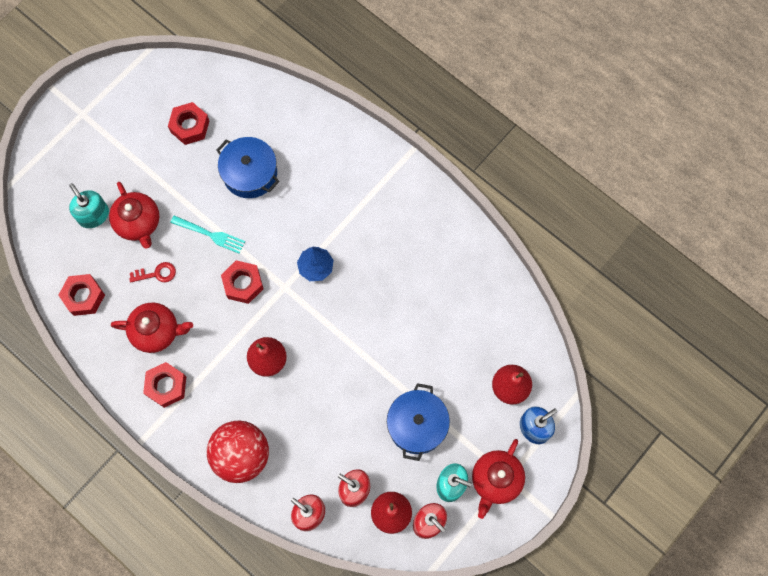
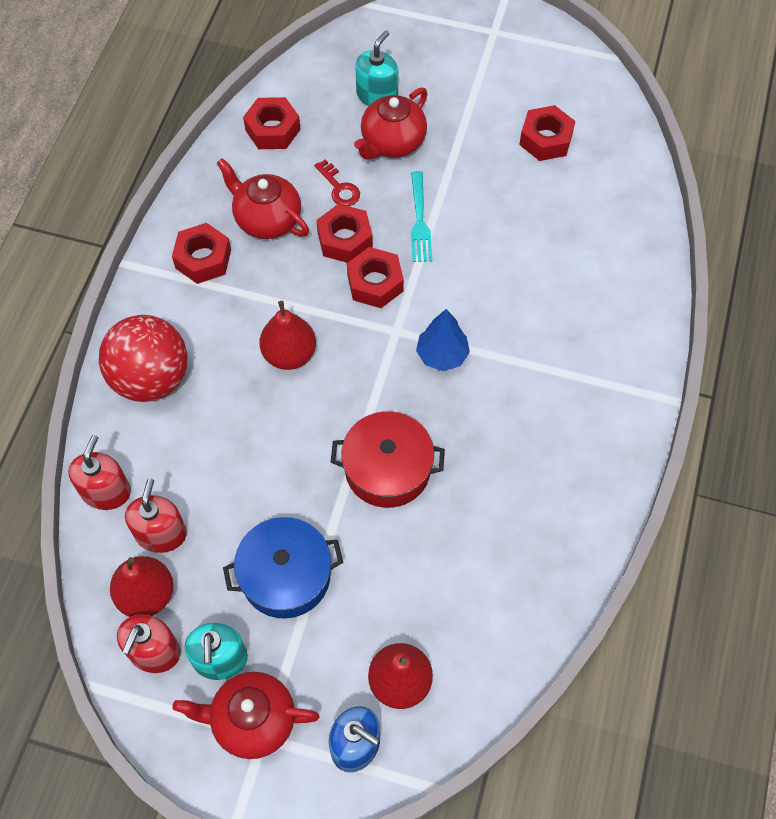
camera: 65 degrees right, 10 degrees down
red teapot [111,302,193,353] -> red teapot turned 150 degrees clockwise [217,158,309,239]
blue pot [216,137,279,198] -> none
none -> red nut [316,204,373,263]
none -> red pot [330,411,445,508]

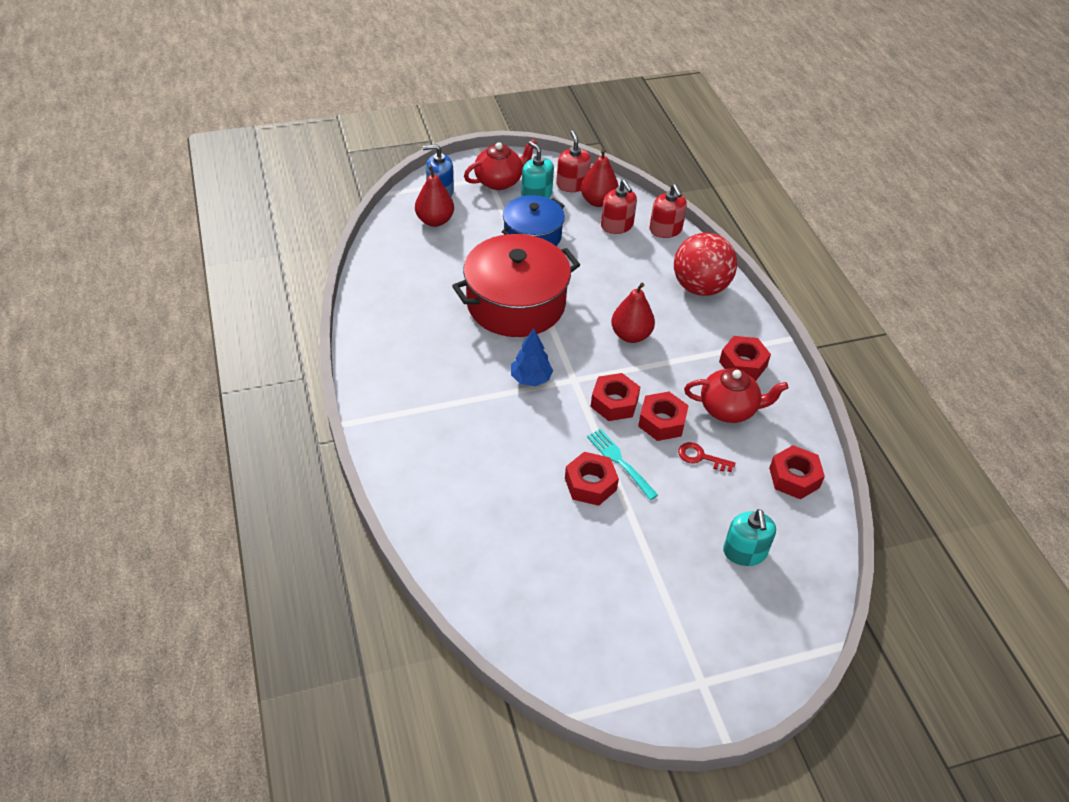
camera: 145 degrees right, 15 degrees down
red pot [330,411,445,508] -> red pot [452,234,580,337], size x1.60
red teapot [354,88,427,159] -> none
red nut [519,105,575,161] -> red nut moved to [565,452,619,506]

